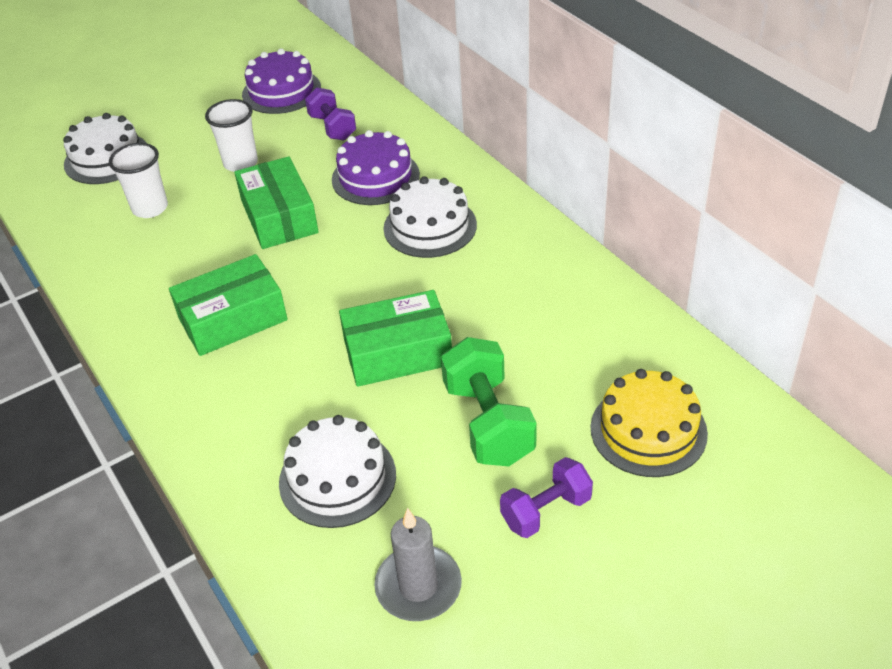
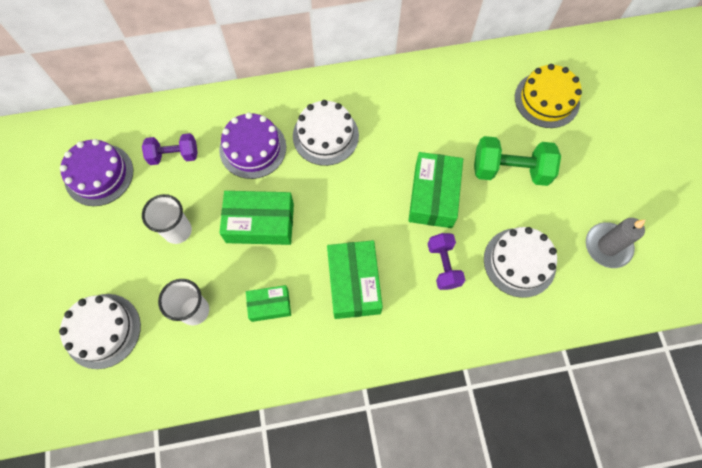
camera: 70 degrees left, 25 degrees up
purple dumbbell [500,457,593,538] -> purple dumbbell moved to [428,233,465,290]
none -> green box [246,285,291,322]

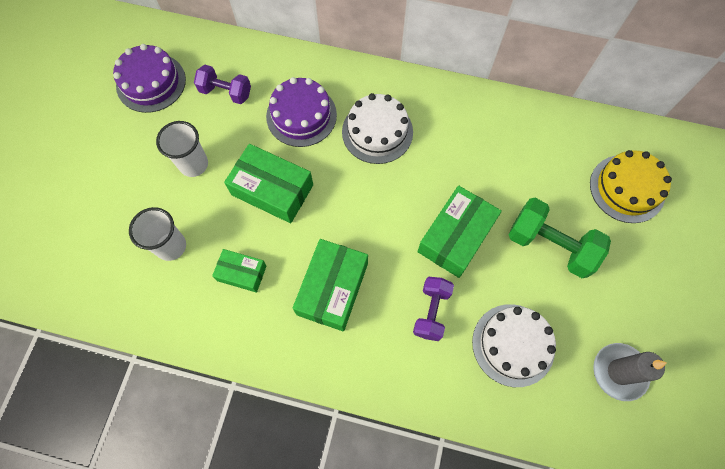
camera: 25 degrees right, 0 degrees up
white cake [59,294,141,369] -> none

